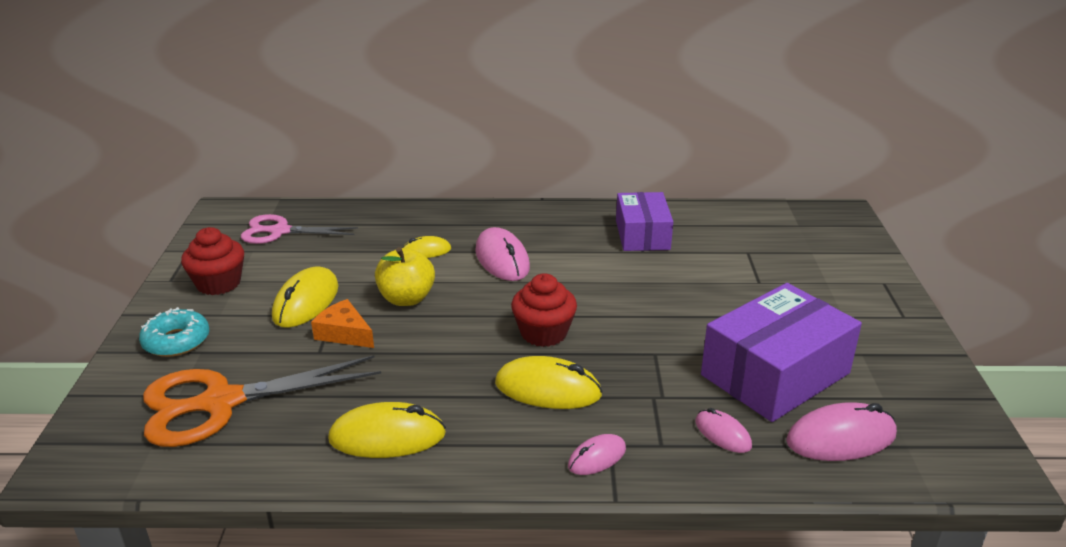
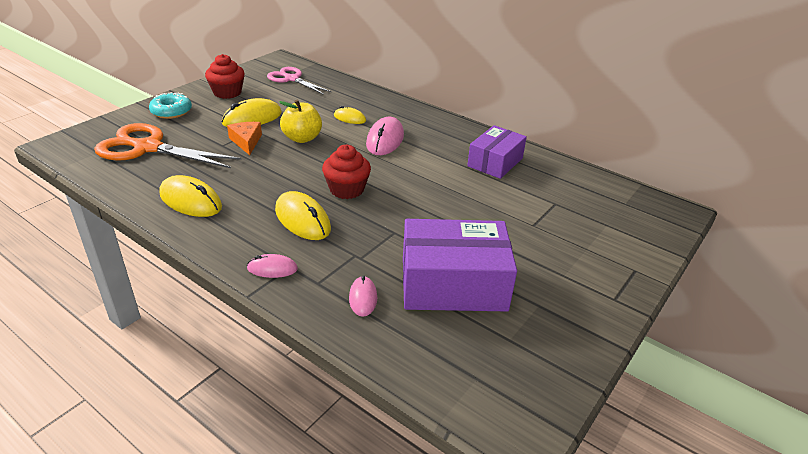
camera: 35 degrees right, 5 degrees up
pink mouse [786,402,897,461] -> none

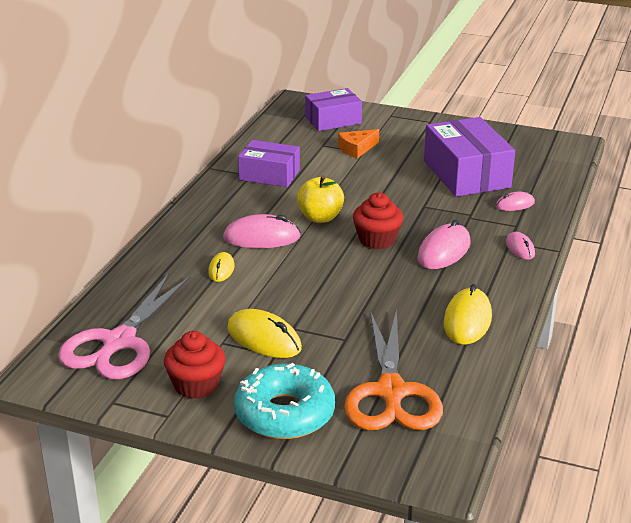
camera: 105 degrees left, 5 degrees down
turquoise donut [149,92,192,119] -> turquoise donut [234,363,335,439], size x1.59
orange cheese [227,122,262,155] -> orange cheese moved to [338,129,379,158]
pink scissors [267,67,332,95] -> pink scissors [58,273,191,379], size x1.56
yellow mouse [275,191,331,240] -> pink mouse [417,220,471,269]
yellow apple [279,99,322,143] -> yellow apple moved to [297,175,344,223]
none -> purple box [305,88,362,131]

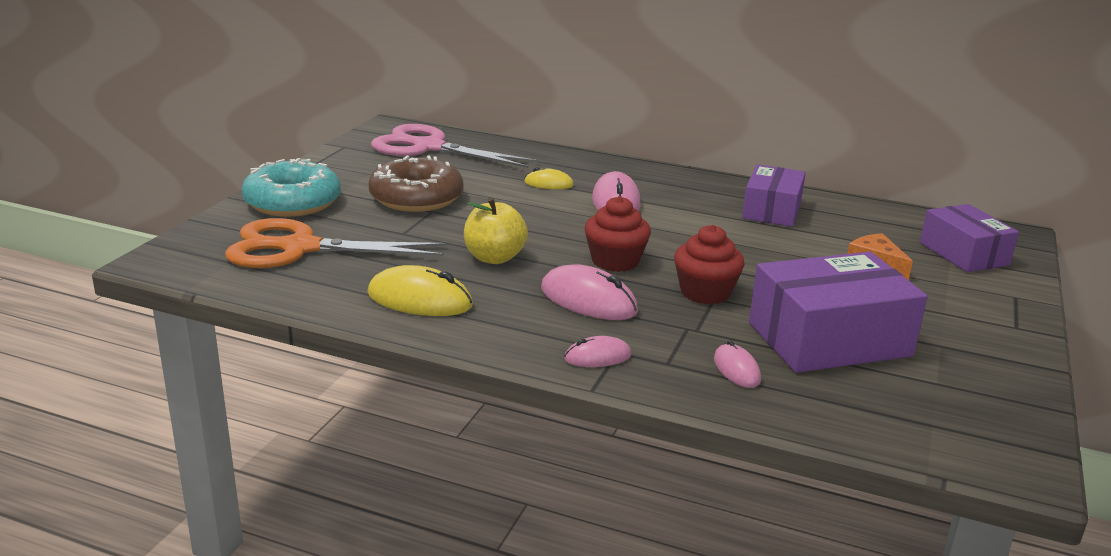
camera: 90 degrees right, 5 degrees down
red cupcake [164,331,225,399] -> red cupcake moved to [674,225,745,304]
yellow mouse [227,309,302,358] -> brown donut [369,155,463,212]
yellow apple [297,175,344,223] -> yellow apple moved to [464,197,528,264]

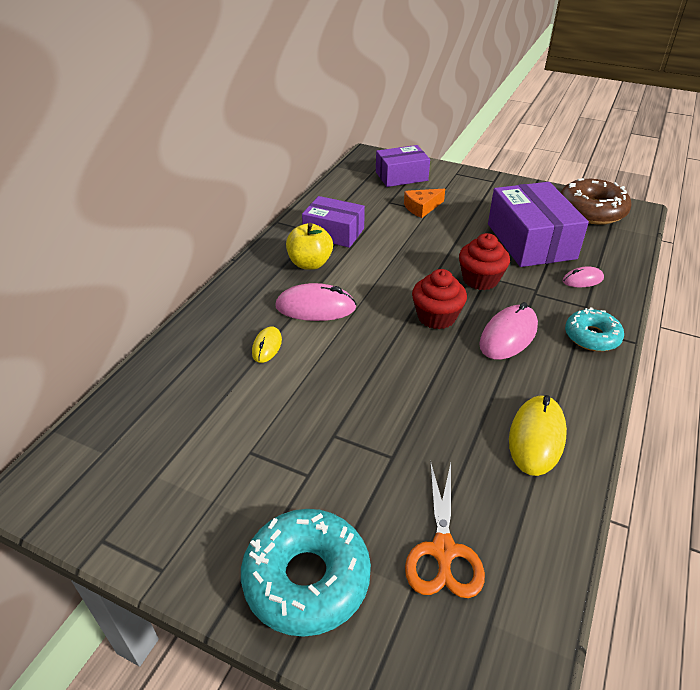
camera: 85 degrees left, 15 degrees up
orange scissors [225,218,447,268] -> orange scissors [405,461,485,598], size x0.64
brown donut [369,155,463,212] -> brown donut moved to [560,178,632,225]
pink scissors [371,124,539,168] -> none
yellow apple [464,197,528,264] -> yellow apple moved to [286,223,333,270]
pink mouse [564,336,632,367] -> turquoise donut [565,307,624,351]

